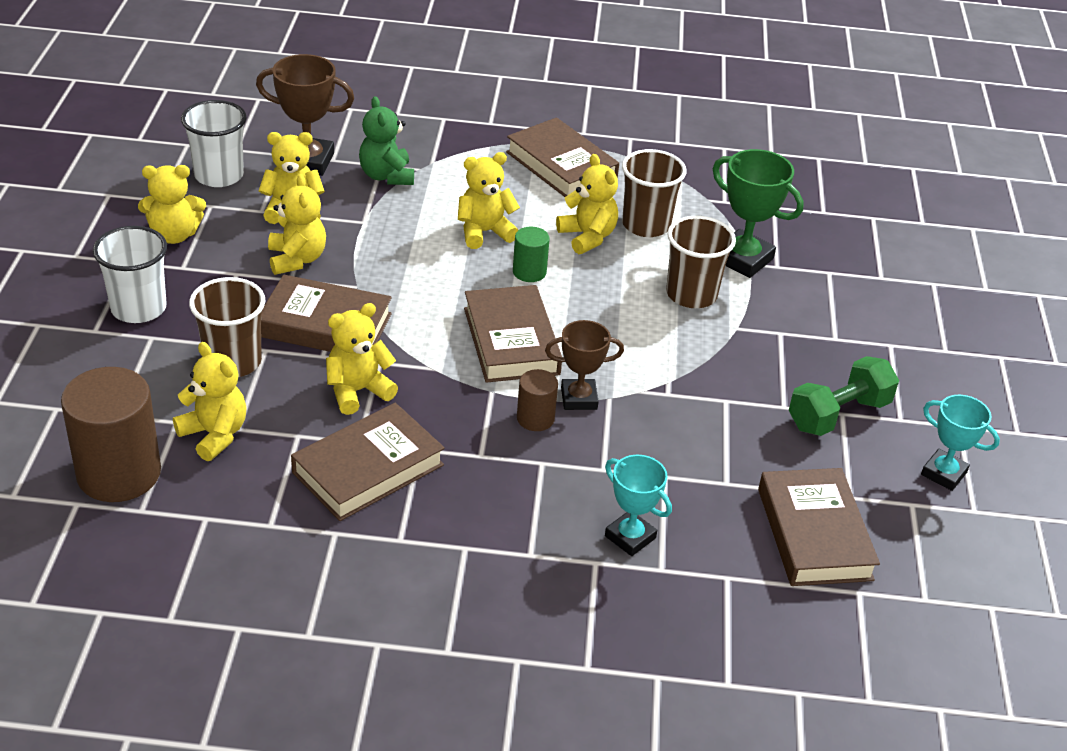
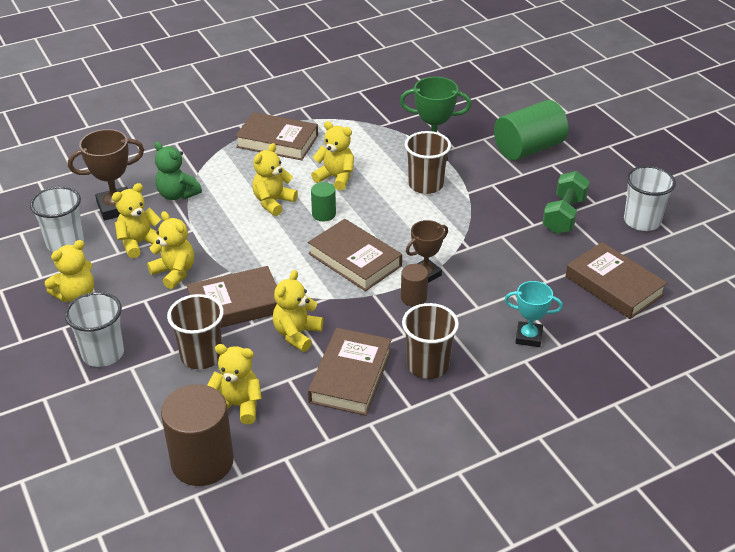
camera: 30 degrees left, 0 degrees up
brown cup [622,149,687,237] -> brown cup moved to [402,303,459,379]
turquoise trophy [921,395,1000,491] -> white cup [624,166,676,231]
none -> green cylinder [494,100,569,161]

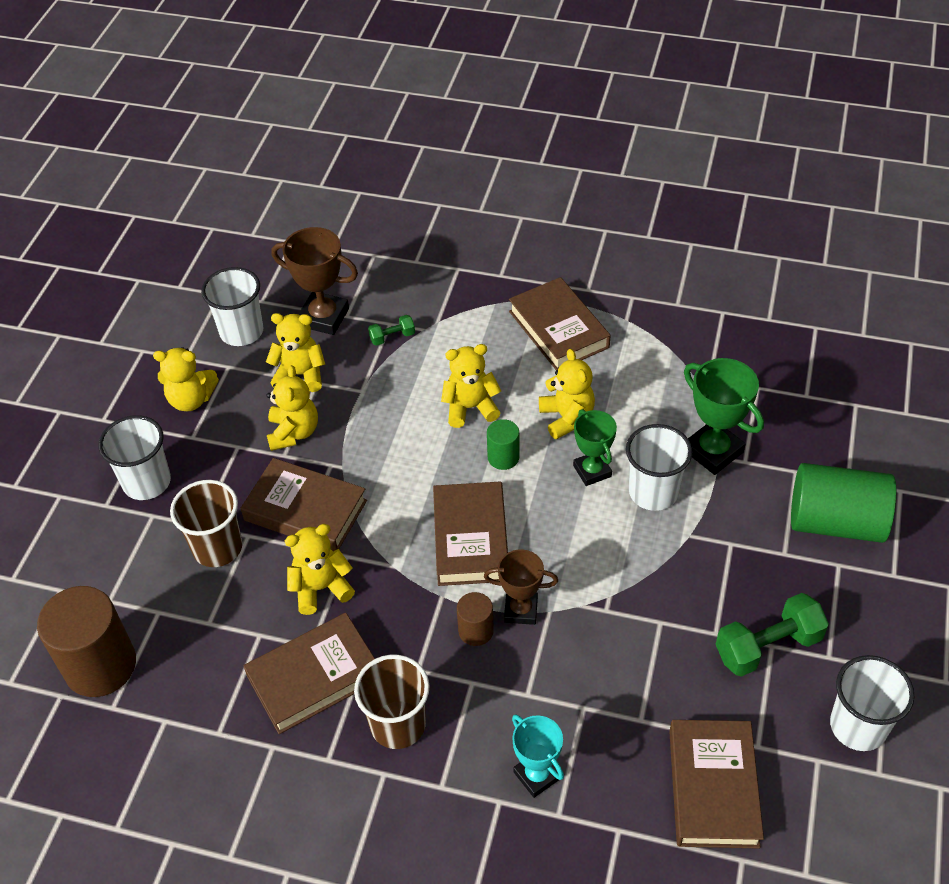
camera: 45 degrees right, 10 degrees up
green teddy bear [154,142,202,200] -> green dumbbell [368,315,415,346]
yellow teddy bear [208,344,262,424] -> none
brown cup [405,131,451,194] -> white cup [626,424,692,511]
none -> green trophy [573,409,617,486]

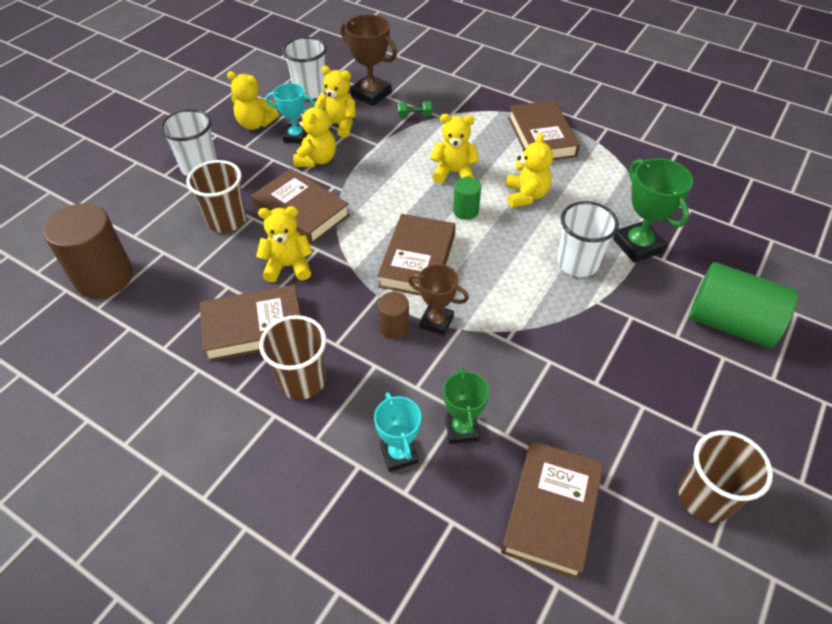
camera: 15 degrees right, 0 degrees up
green trophy [573,409,617,486] -> green trophy moved to [443,367,489,444]
green dumbbell [716,593,829,677] -> none
white cup [830,655,915,751] -> brown cup [679,430,773,523]
none -> turquoise trophy [266,83,315,144]

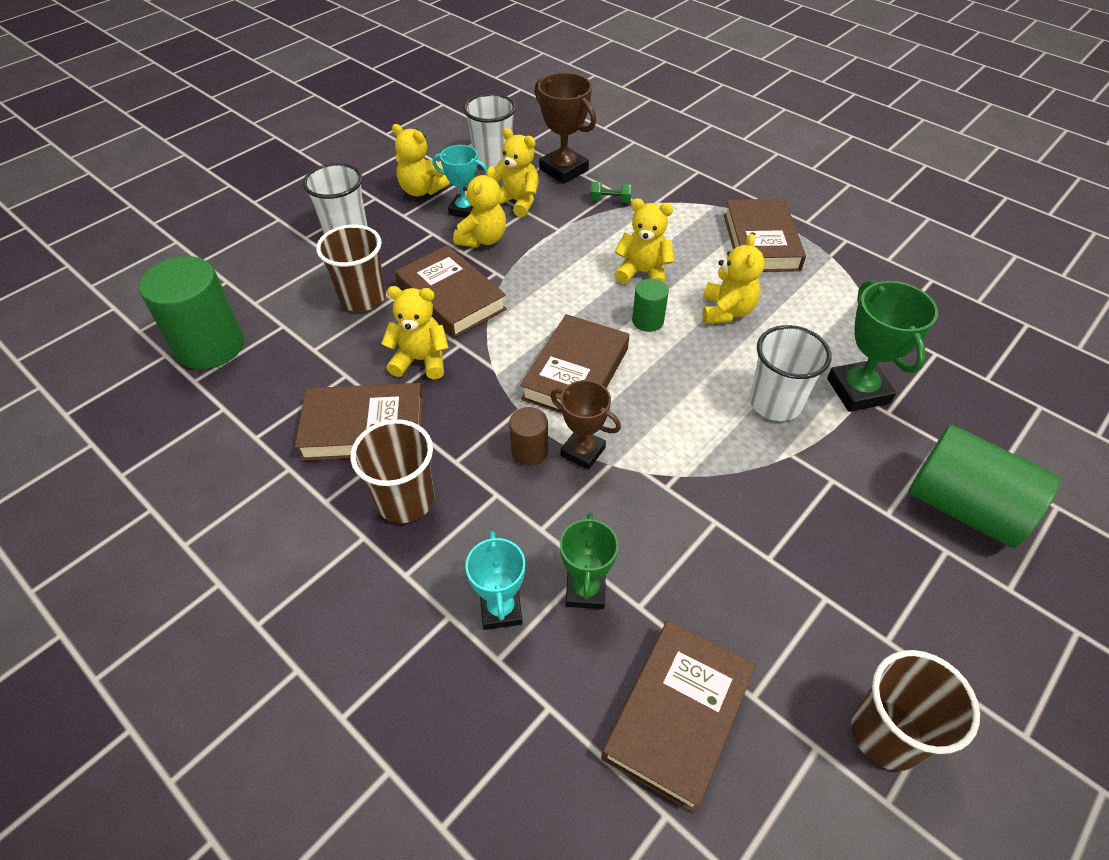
camera: 10 degrees right, 0 degrees up
brown cylinder [43,203,133,299] -> green cylinder [139,256,244,370]

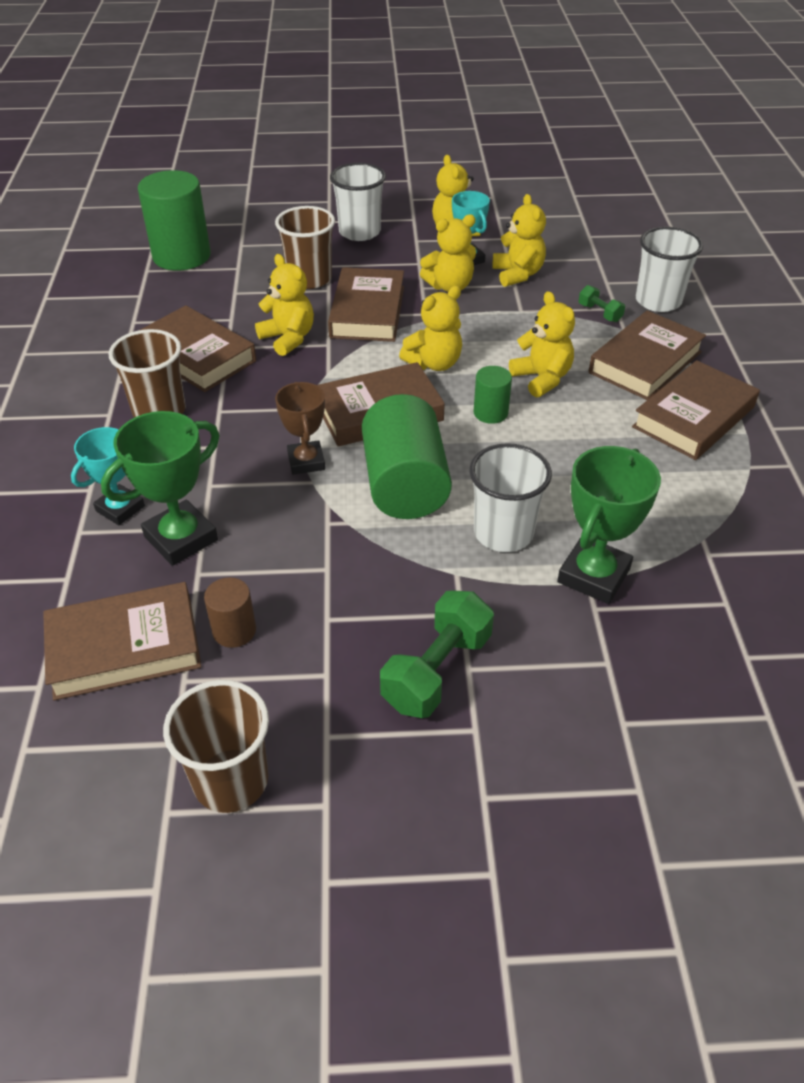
camera: 45 degrees right, 5 degrees down
white cup [463,93,516,168] -> white cup moved to [636,227,703,312]
brown cylinder [509,407,548,466] -> brown cylinder moved to [204,578,256,648]
brown trophy [534,72,596,184] -> none
green trophy [560,512,619,609] -> green trophy [101,411,219,566], size x1.50
yellow teddy bear [702,234,765,324] -> yellow teddy bear moved to [399,286,462,371]
green cylinder [908,425,1060,548] -> green cylinder moved to [362,394,452,519]
none -> green dumbbell [380,590,494,718]
none -> brown book [589,310,706,400]

